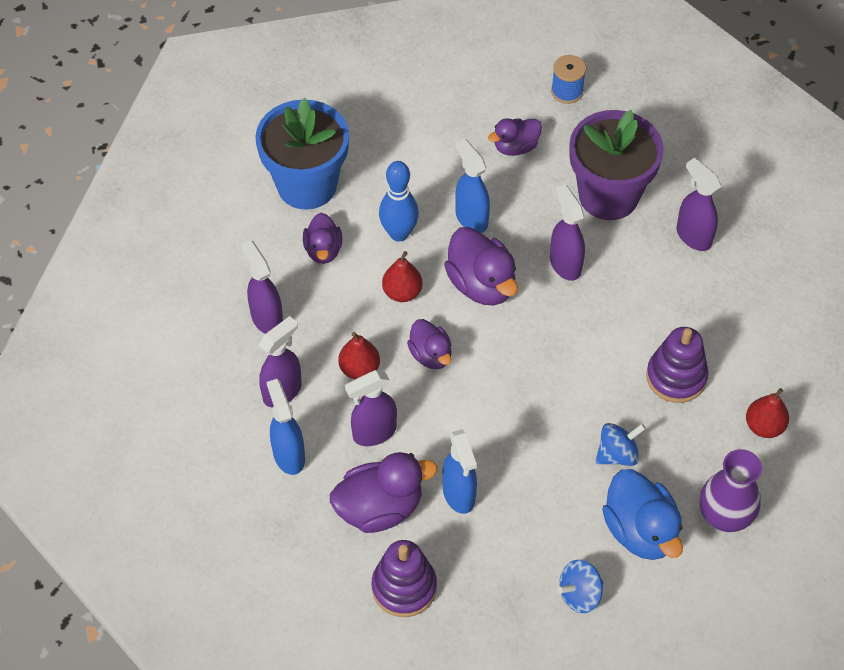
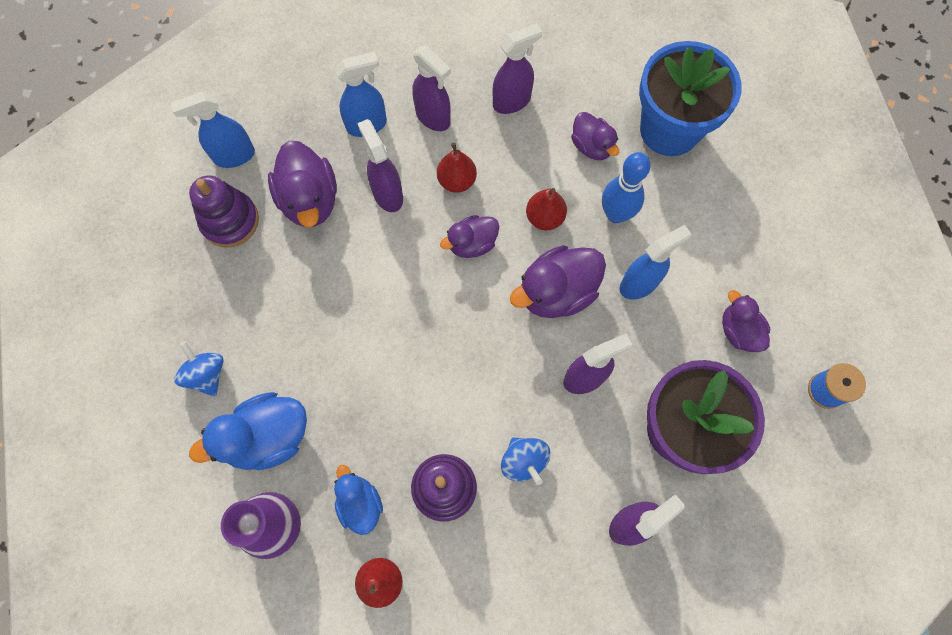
camera: 90 degrees right, 15 degrees up
purple duck [303,213,342,264] -> purple duck turned 120 degrees counterclockwise [571,112,619,160]
blue spray bottle [442,429,477,514] -> blue spray bottle moved to [171,91,255,168]
blue spinning top [595,423,646,466] -> blue spinning top moved to [501,437,550,485]
none -> blue duck [334,465,383,535]

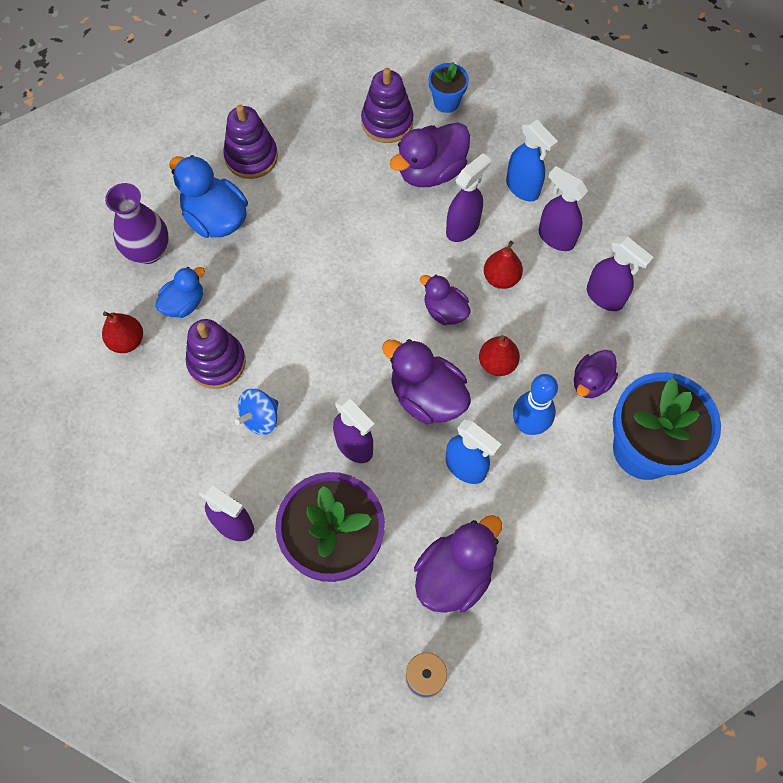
camera: 70 degrees right, 5 degrees down
blue spray bottle [171,91,255,168] -> blue flower pot [429,62,469,113]
blue spinning top [174,342,223,397] -> purple stacking toy [223,105,278,179]
purple spray bottle [412,46,451,131] -> purple spray bottle turned 105 degrees clockwise [538,166,588,251]
purple duck [722,290,770,352] -> purple duck [414,515,502,613], size x1.62

